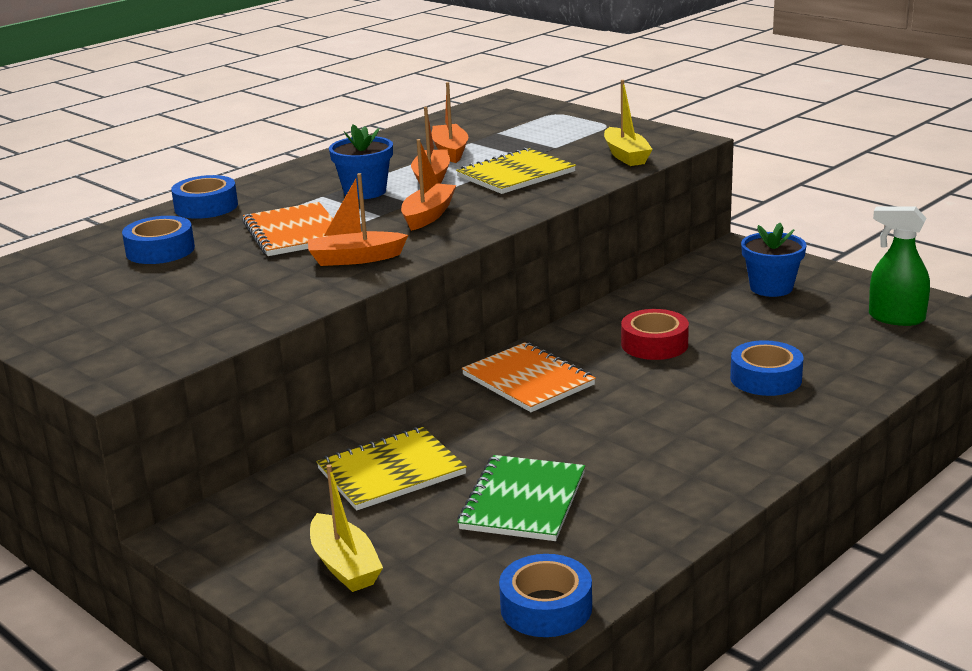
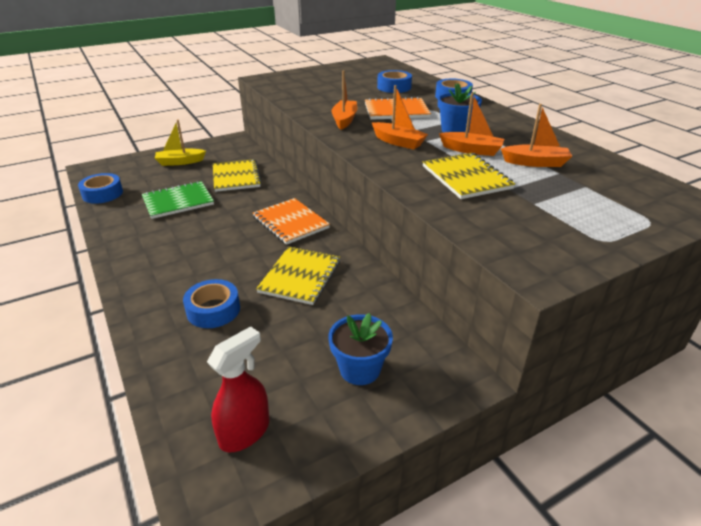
camera: 105 degrees right, 10 degrees up
green notebook [457,455,585,541] -> green notebook turned 60 degrees counterclockwise [142,181,214,219]
orange notebook [462,342,596,412] -> orange notebook turned 75 degrees clockwise [253,198,330,245]
yellow boat [604,80,653,166] -> none
red tape [621,309,689,360] -> yellow notebook [256,246,340,305]
green spray bottle [869,206,930,326] -> red spray bottle [207,326,269,452]

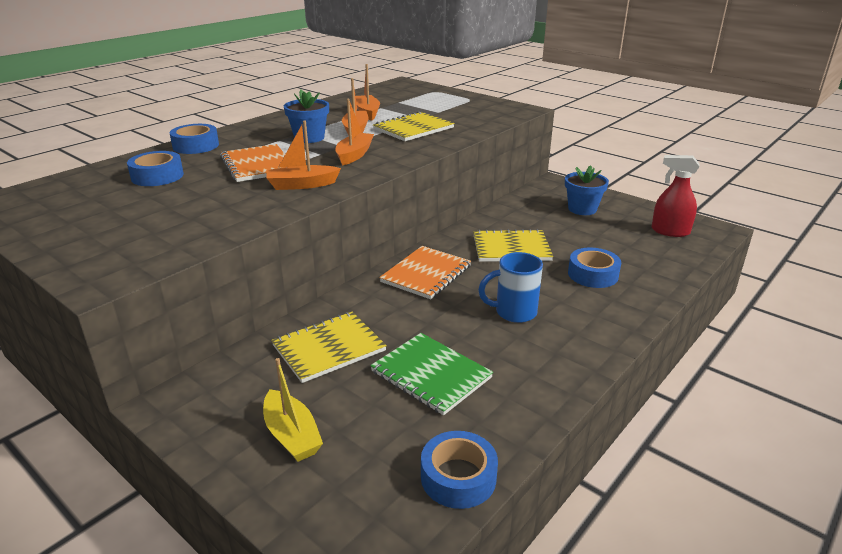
camera: 110 degrees left, 5 degrees down
none -> blue mug [478,252,543,323]

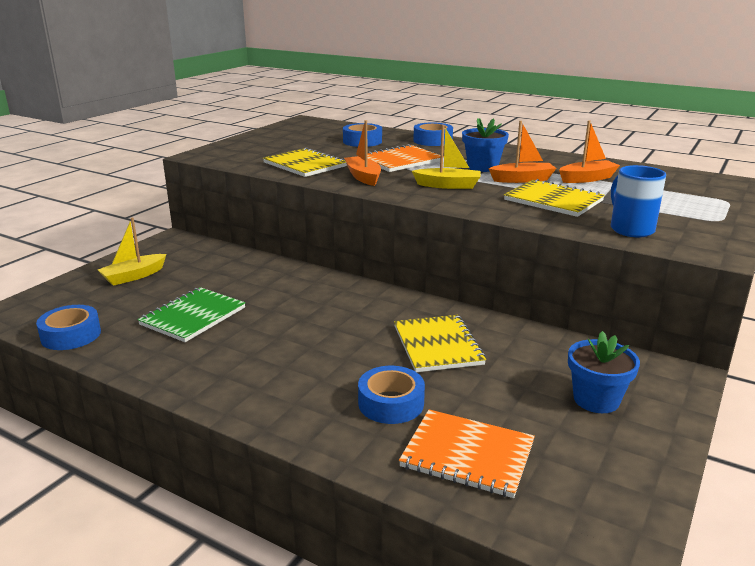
camera: 80 degrees right, 5 degrees down
yellow notebook [271,312,387,383] -> yellow notebook moved to [263,147,346,177]
orange boat [335,99,374,166] -> yellow boat [412,125,481,189]
orange notebook [379,246,471,299] -> orange notebook moved to [399,410,535,498]
blue mug [478,252,543,323] -> blue mug moved to [611,165,666,237]
red spray bottle [651,155,699,237] -> none

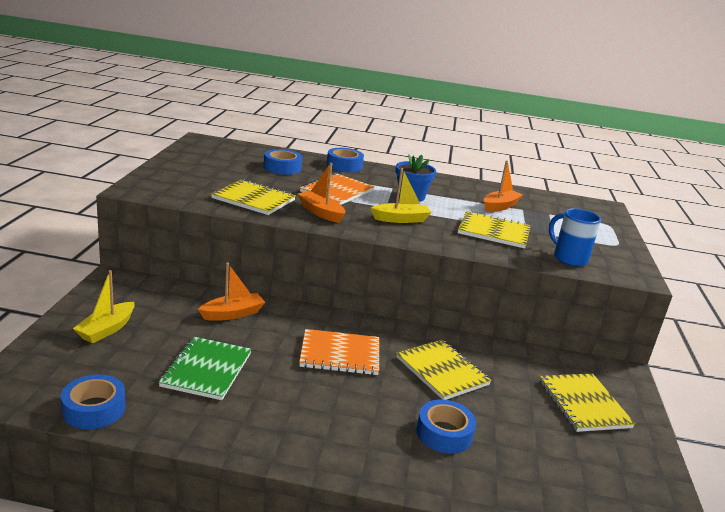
camera: 25 degrees left, 0 degrees up
orange notebook [399,410,535,498] -> orange notebook moved to [299,329,379,375]
orange boat [489,121,557,183] -> orange boat moved to [198,263,265,321]
blue flower pot [568,331,640,413] -> yellow notebook [540,374,635,432]

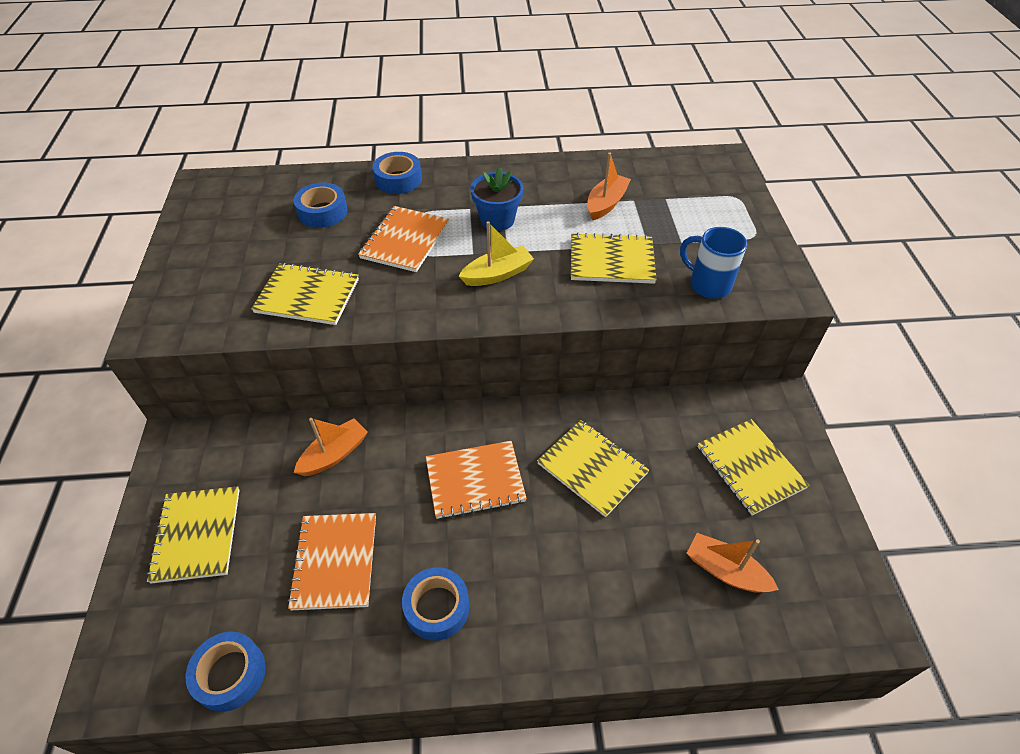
camera: 10 degrees left, 25 degrees up
yellow boat [73,270,135,343] -> yellow notebook [146,486,239,584]
green notebook [158,337,252,400] -> orange notebook [287,513,376,610]
orange boat [298,163,345,223] -> orange boat moved to [687,533,779,593]
blue tape [416,400,476,454] -> blue tape moved to [402,567,469,641]

